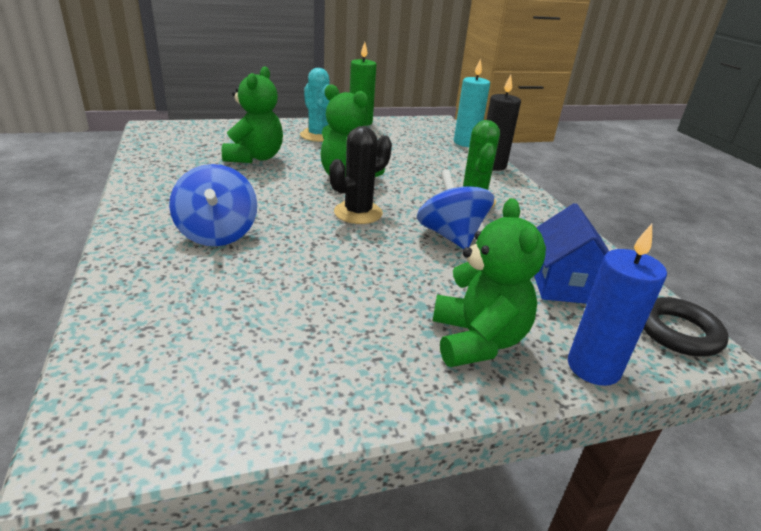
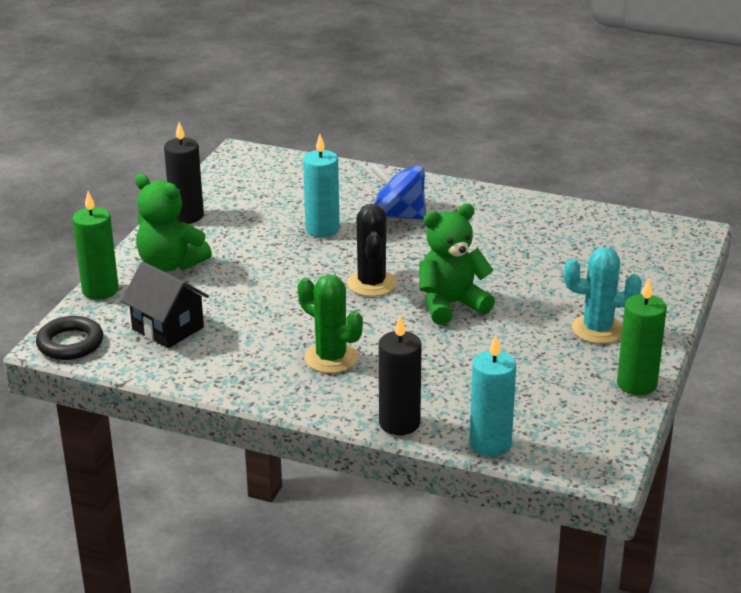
camera: 130 degrees right, 0 degrees up
green teddy bear [222,66,283,163] -> none
blue spinning top [417,169,494,249] -> none
blue house [534,203,609,304] -> black house [121,261,209,348]
blue candle [568,224,667,386] -> green candle [72,191,119,300]
none -> black candle [164,122,204,224]
none -> turquoise candle [303,134,340,237]

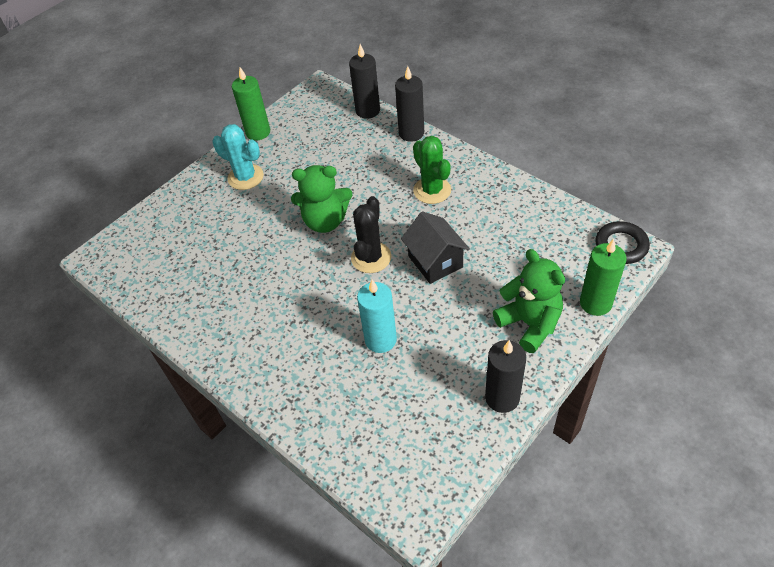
camera: 155 degrees left, 20 degrees up
black house [121,261,209,348] -> black house moved to [401,211,470,284]
blue spinning top [370,163,426,220] -> none
turquoise candle [469,335,516,457] -> black candle [349,44,380,119]

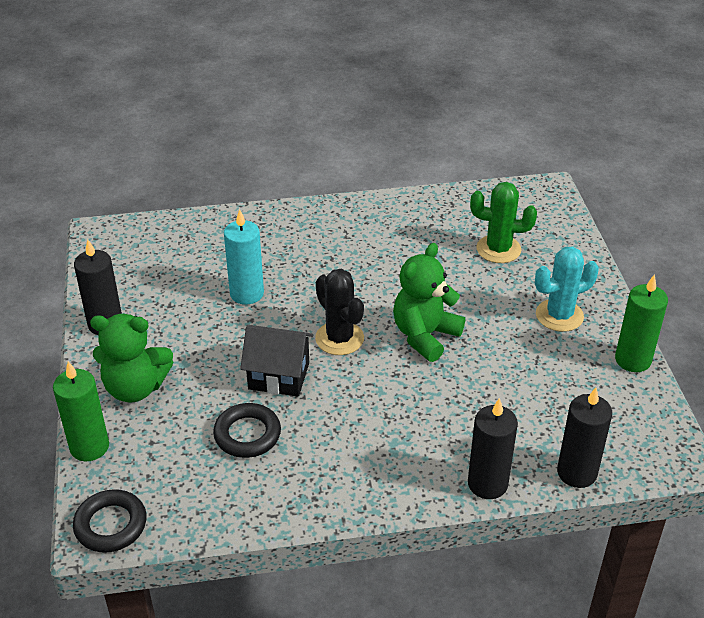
camera: 125 degrees right, 10 degrees down
green cactus [413,136,451,204] -> green cactus moved to [470,182,537,263]
none -> black ring [213,403,281,458]

